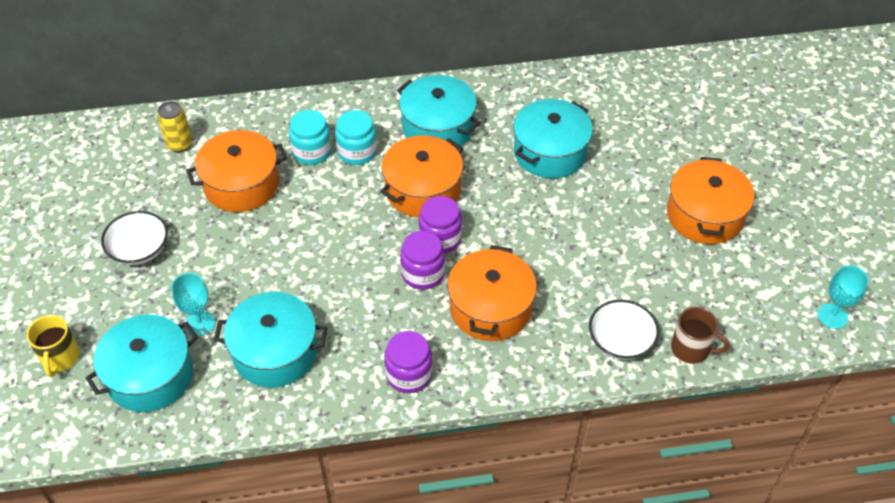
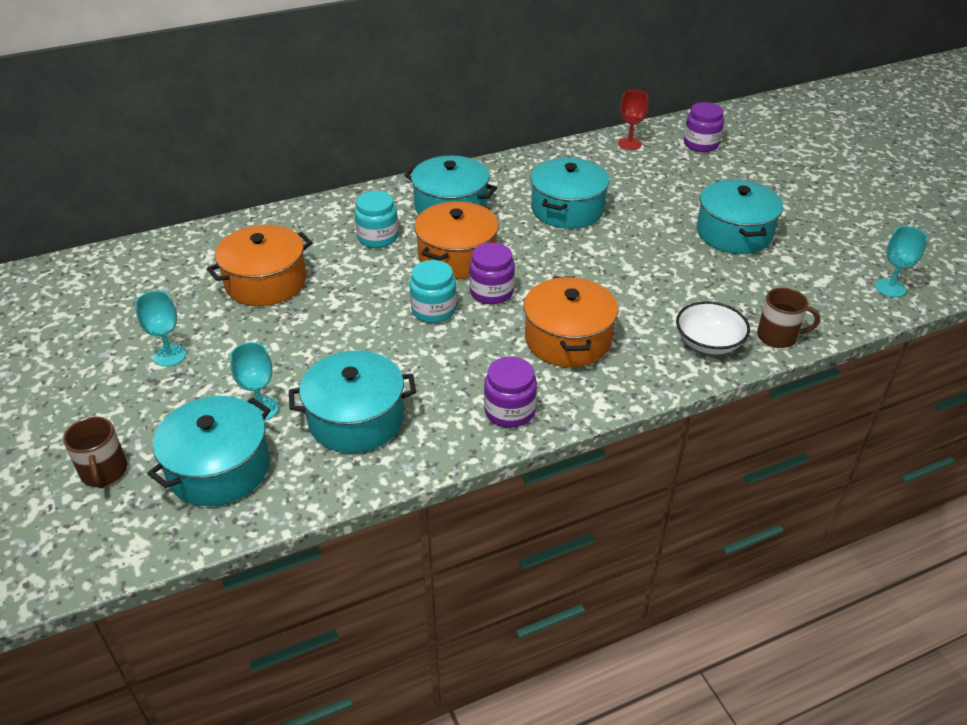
camera: 15 degrees left, 10 degrees down
yellow mug [26,315,80,377] -> brown mug [63,417,128,488]
white bowl [101,211,168,265] -> turquoise goblet [135,291,186,367]
yellow can [157,101,192,152] -> none
turquoise jar [289,110,332,165] -> turquoise jar moved to [410,260,457,323]
purple jar [400,231,445,290] -> purple jar moved to [684,102,724,152]
orange pot [667,157,755,244] -> turquoise pot [697,179,783,254]
none -> red goblet [618,90,648,150]

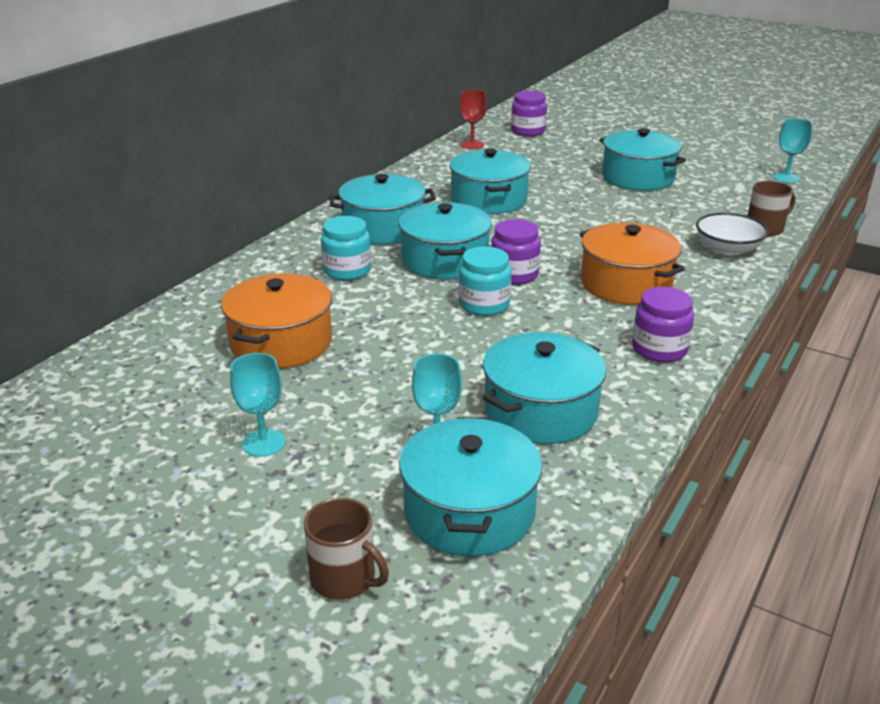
camera: 35 degrees left, 10 degrees down
orange pot [414,201,499,279] -> turquoise pot [398,202,492,279]

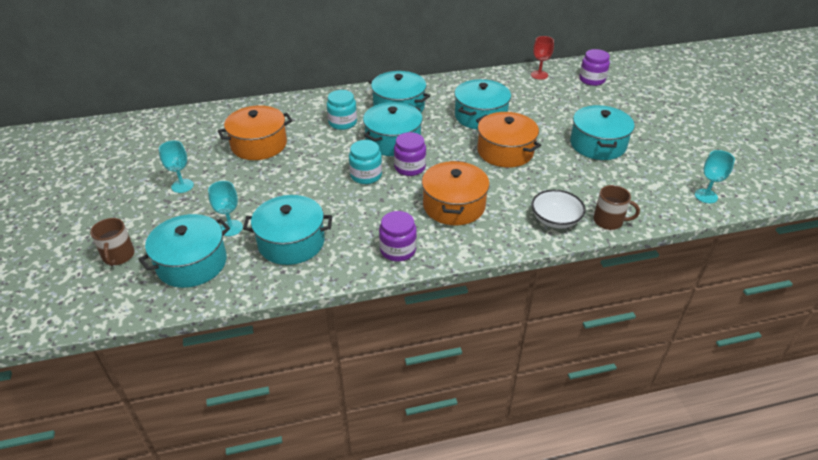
camera: 45 degrees right, 10 degrees up
none -> orange pot [476,112,541,168]

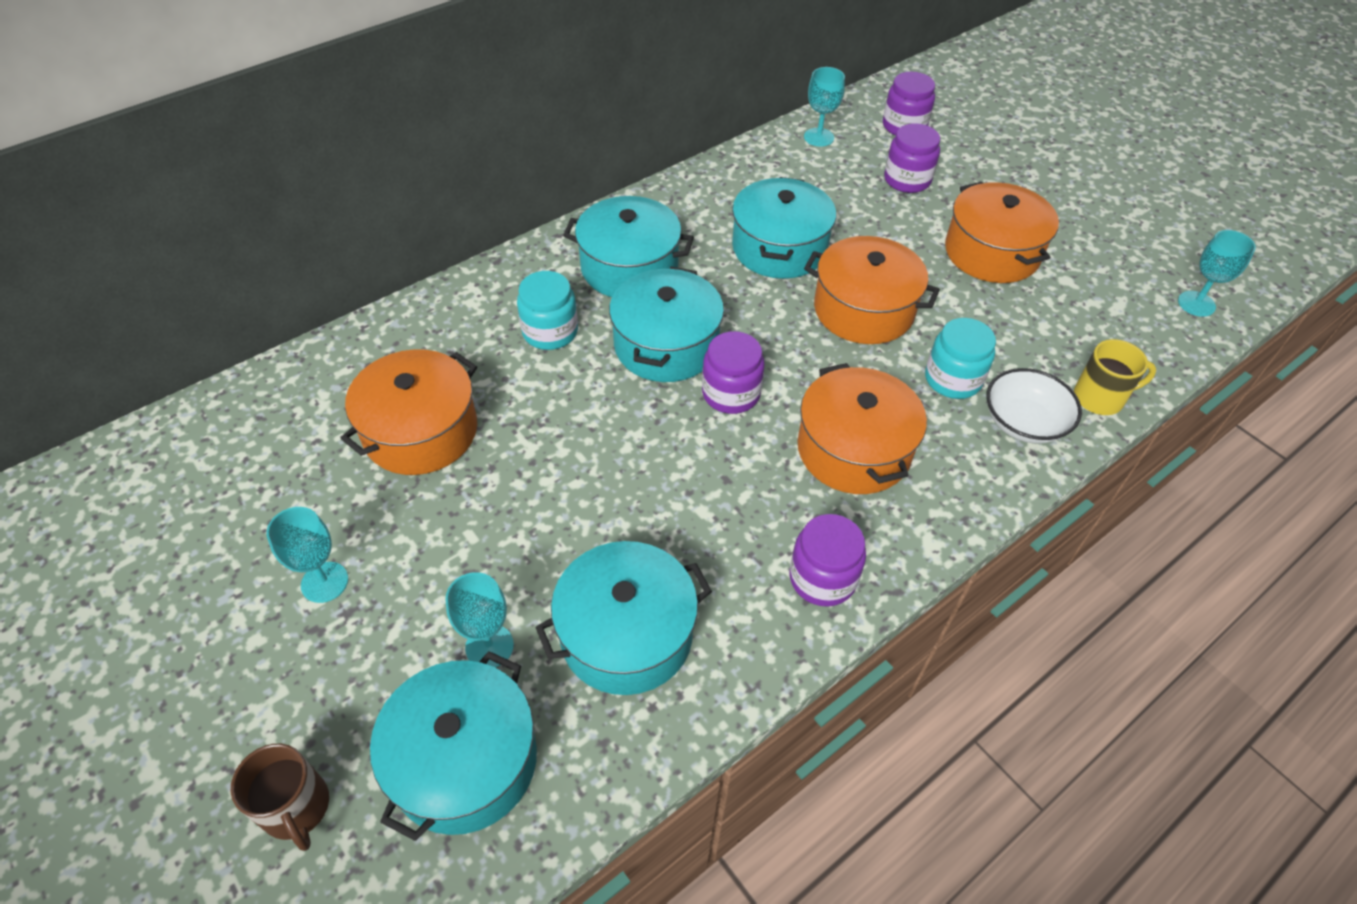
camera: 25 degrees left, 10 degrees up
turquoise jar [349,140,382,184] -> turquoise jar moved to [925,318,996,399]
red goblet [531,36,554,80] -> turquoise goblet [804,67,845,147]
turquoise pot [570,105,635,160] -> orange pot [945,182,1059,283]
brown mug [593,185,640,230] -> yellow mug [1074,339,1156,415]
none -> purple jar [884,123,940,193]

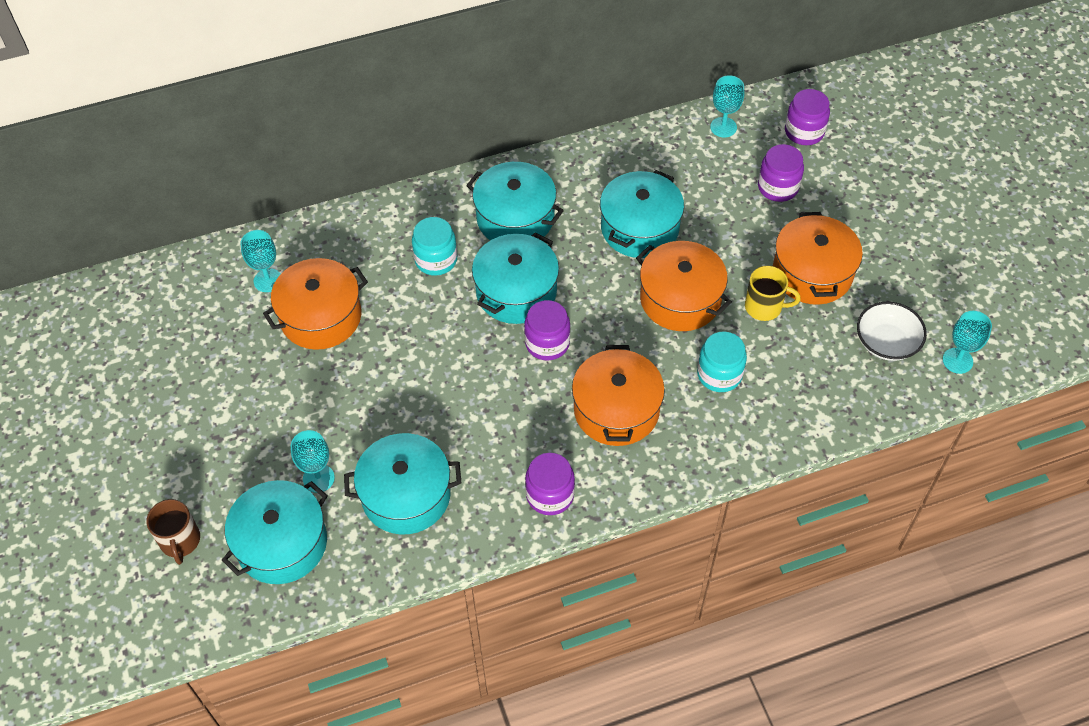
camera: 20 degrees right, 5 degrees up
turquoise goblet [266,507,348,603] -> turquoise goblet moved to [240,230,281,292]
white bowl [986,368,1082,444] -> white bowl moved to [857,302,927,361]
yellow mug [1074,339,1156,415] -> yellow mug moved to [745,266,801,321]

